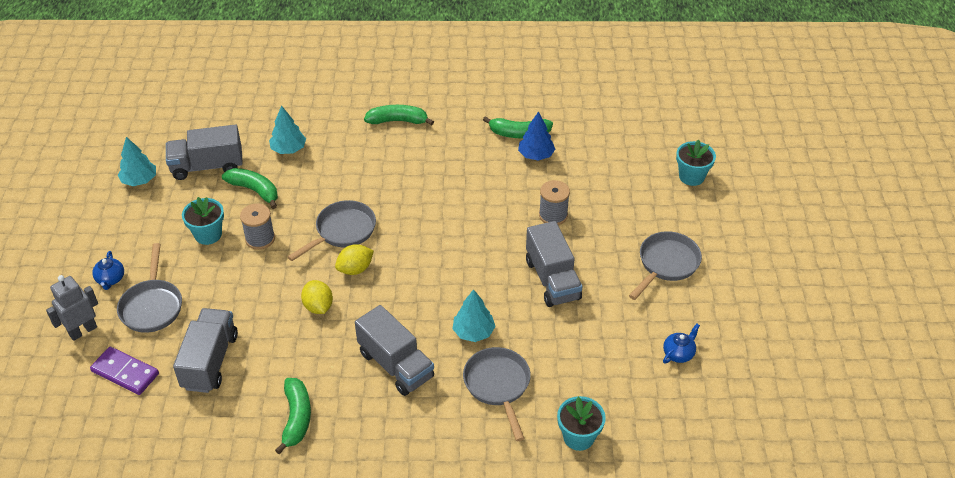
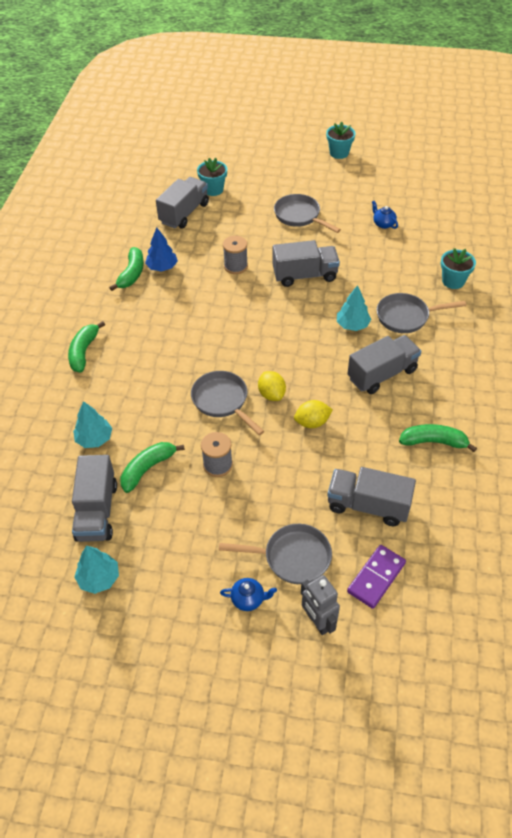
camera: 80 degrees left, 5 degrees up
turquoise flower pot [182,197,224,245] -> turquoise flower pot moved to [326,122,355,159]
none -> grey truck [156,177,209,229]

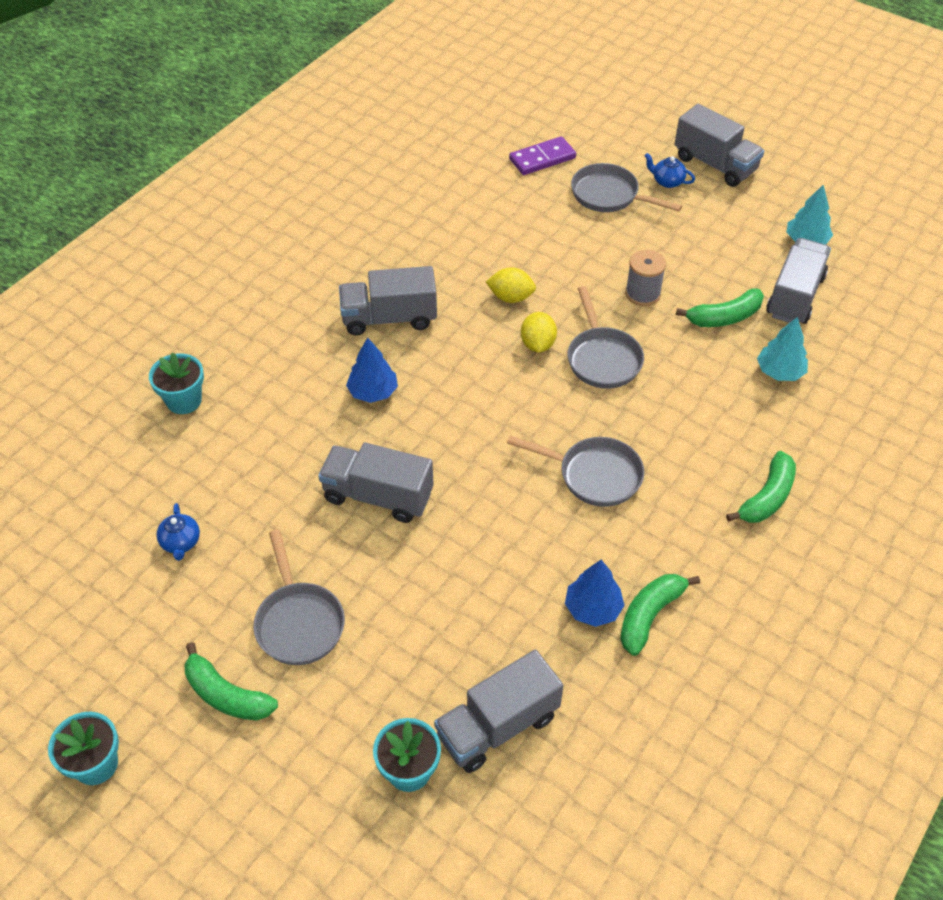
camera: 155 degrees left, 0 degrees up
grey spool [223,236,248,274] -> none
grey robot [301,575,340,635] -> none
grey truck [327,467,416,526] -> grey truck moved to [675,104,764,187]
turquoise tree [337,285,371,331] -> blue tree [346,337,398,403]
grey pan [377,293,466,333] -> grey pan moved to [507,435,644,507]
green banana [399,424,477,452] -> green banana moved to [184,642,278,720]

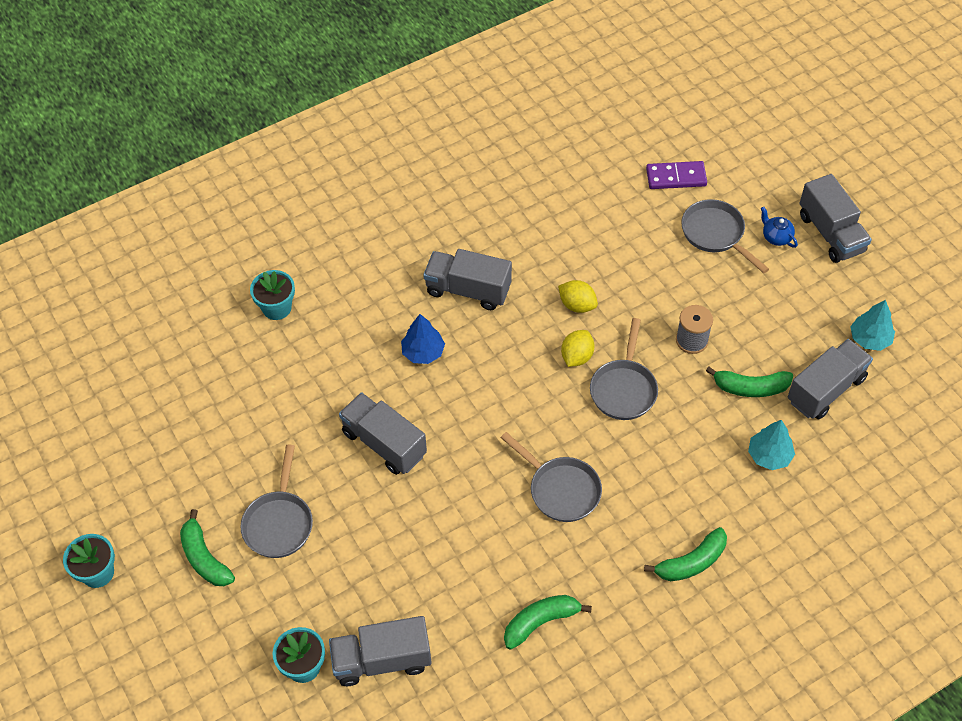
camera: 25 degrees right, 5 degrees up
blue teapot [156,503,200,561] -> none
blue tree [565,560,625,627] -> none

